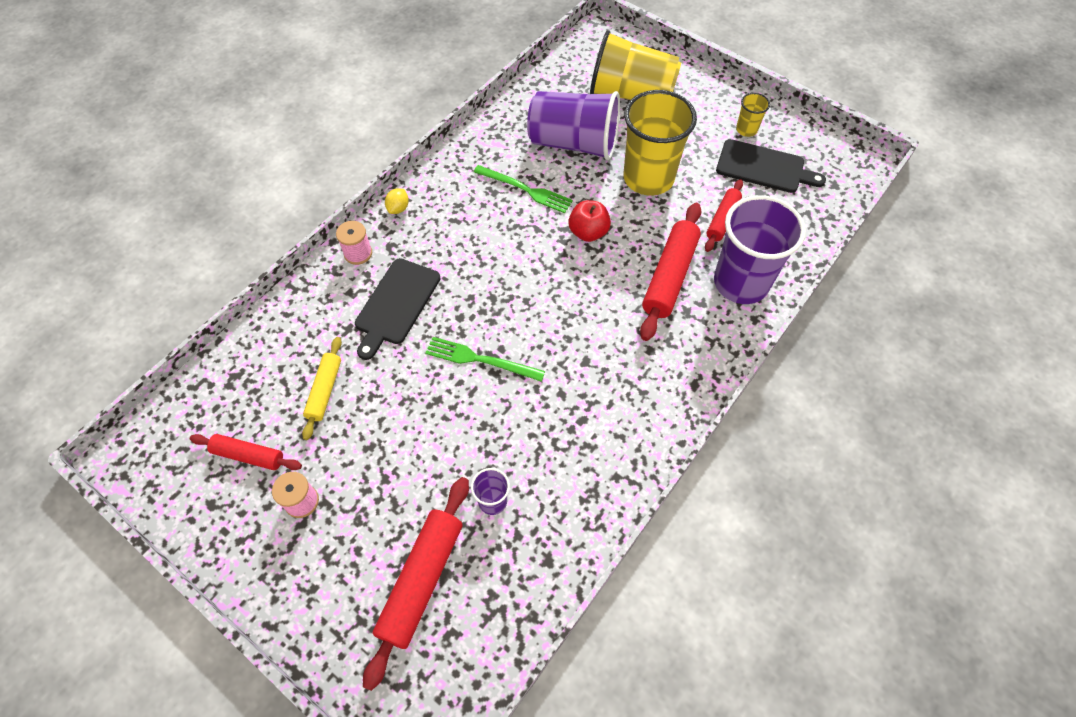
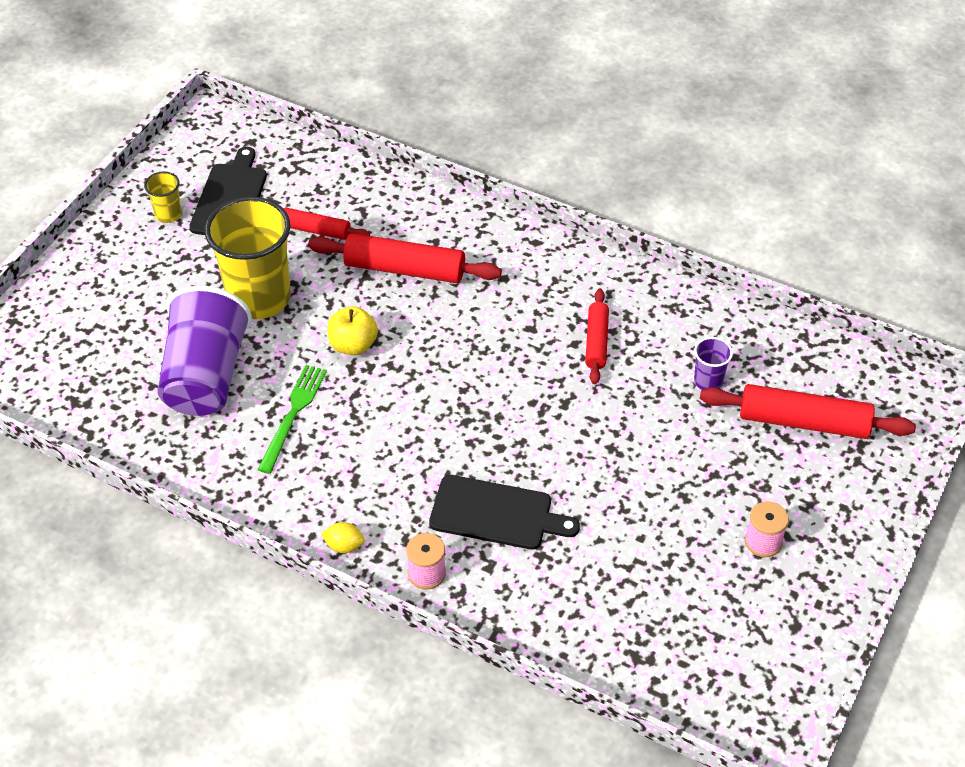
camera: 100 degrees left, 10 degrees down
red rolling pin [190,434,302,470] -> red rolling pin moved to [585,289,609,384]
yellow rolling pin [302,337,342,440] -> none
green fork [425,337,545,382] -> none
red apple [568,200,611,242] -> yellow apple [328,306,378,355]
yellow cup [590,30,681,100] -> none
purple cup [714,195,806,304] -> none

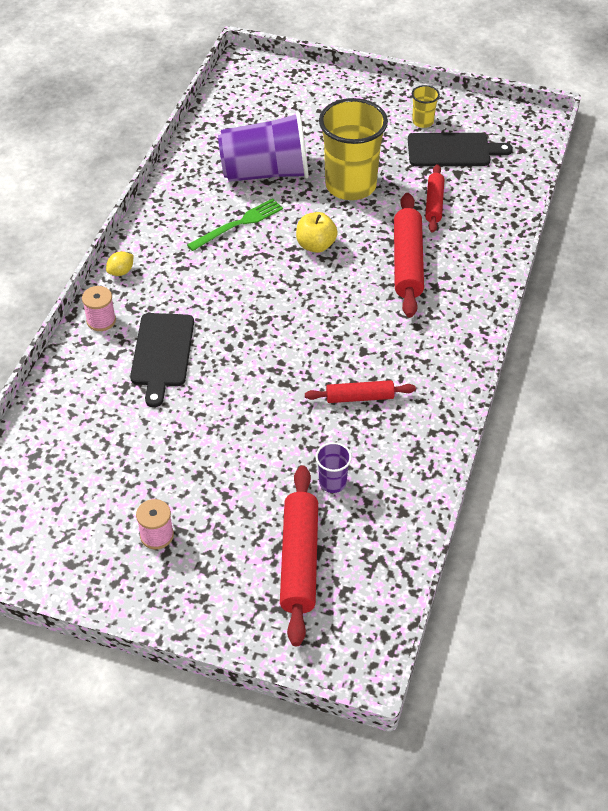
camera: 80 degrees right, 0 degrees up
green fork [258,365,327,474] -> green fork turned 45 degrees counterclockwise [187,198,283,251]
yellow lemon [321,522,365,553] -> yellow lemon turned 45 degrees clockwise [106,251,134,276]

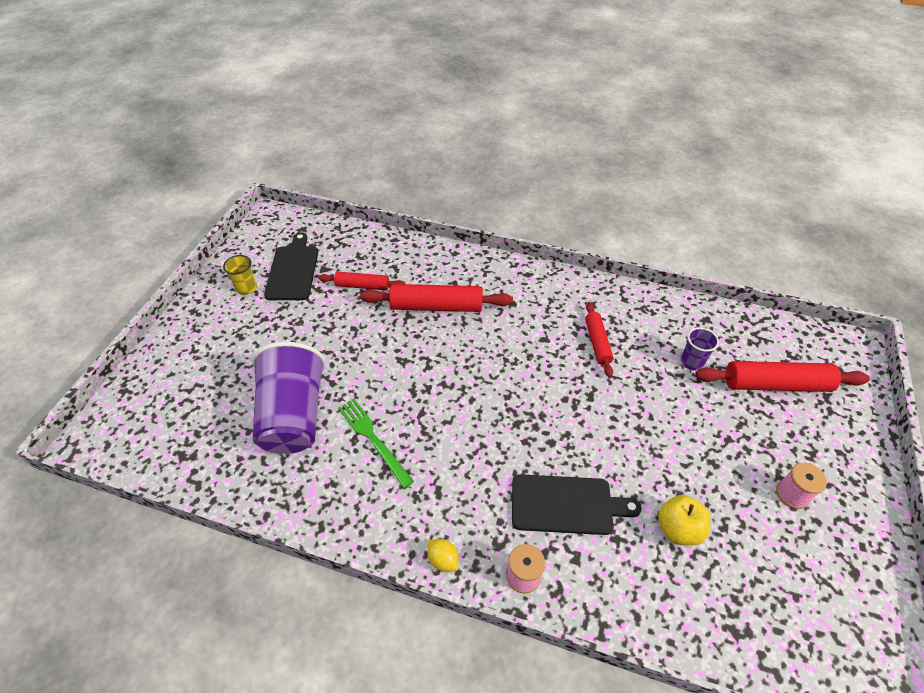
camera: 90 degrees left, 0 degrees up
yellow apple [296,212,338,253] -> yellow apple moved to [658,495,711,546]
yellow cup [319,98,388,200] -> none

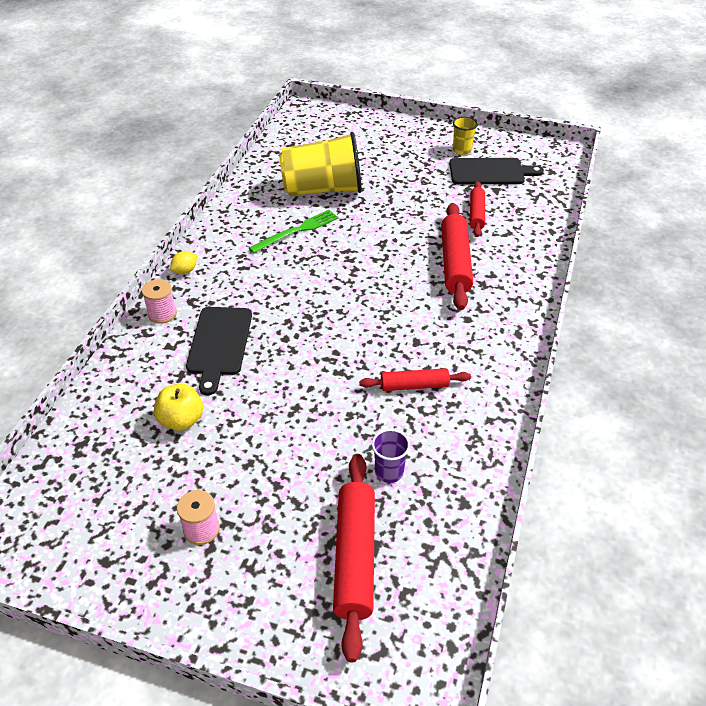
camera: 90 degrees right, 5 degrees down
purple cup [252,342,326,454] -> yellow cup [279,132,362,196]

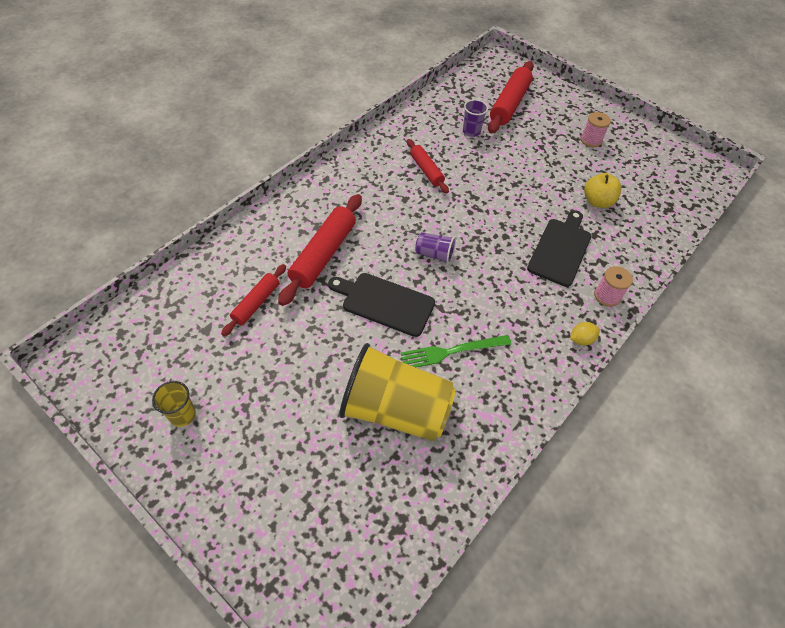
camera: 160 degrees left, 10 degrees up
red rolling pin [359,368,471,391] -> red rolling pin turned 45 degrees clockwise [407,139,449,194]
black cutting board [449,158,544,184] -> black cutting board moved to [328,273,435,337]
none -> purple cup [415,232,456,264]

